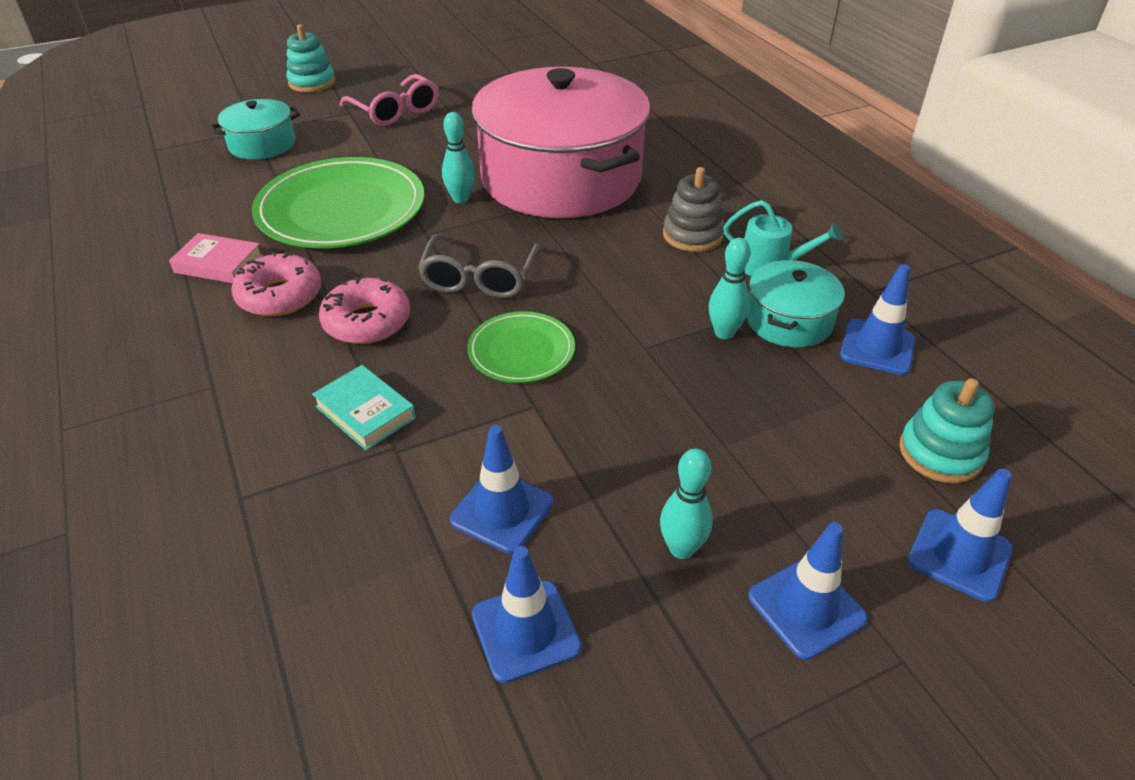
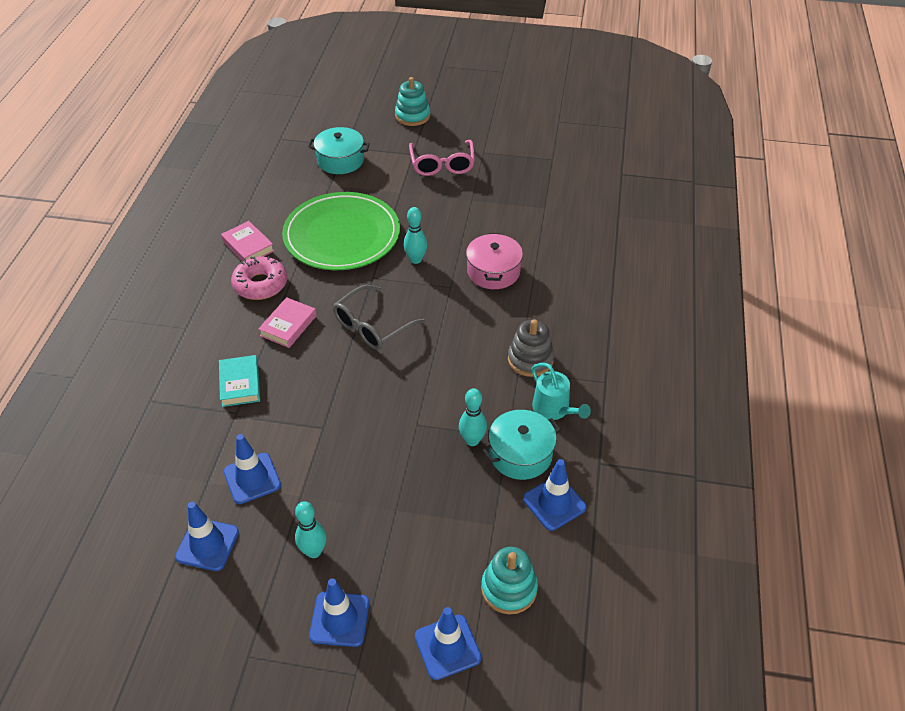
camera: 35 degrees right, 5 degrees up
pink donut [319,277,410,344] -> pink book [258,297,317,348]
green plate [467,311,575,383] -> none
pink pot [471,67,651,218] -> pink pot [466,233,523,289], size x0.44

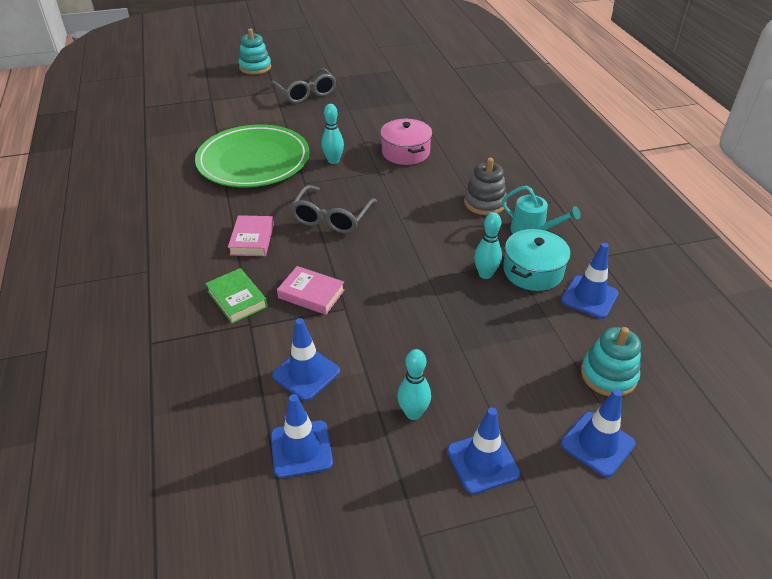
camera: 25 degrees left, 5 degrees down
turquoise book [219,355,260,407] -> green book [205,268,268,324]
pink book [221,221,274,261] -> pink book moved to [277,266,345,315]
pink donut [231,256,287,300] -> none
turquoise pot [308,127,370,174] -> none
pink glasses [409,140,475,176] -> grey glasses [270,68,336,103]

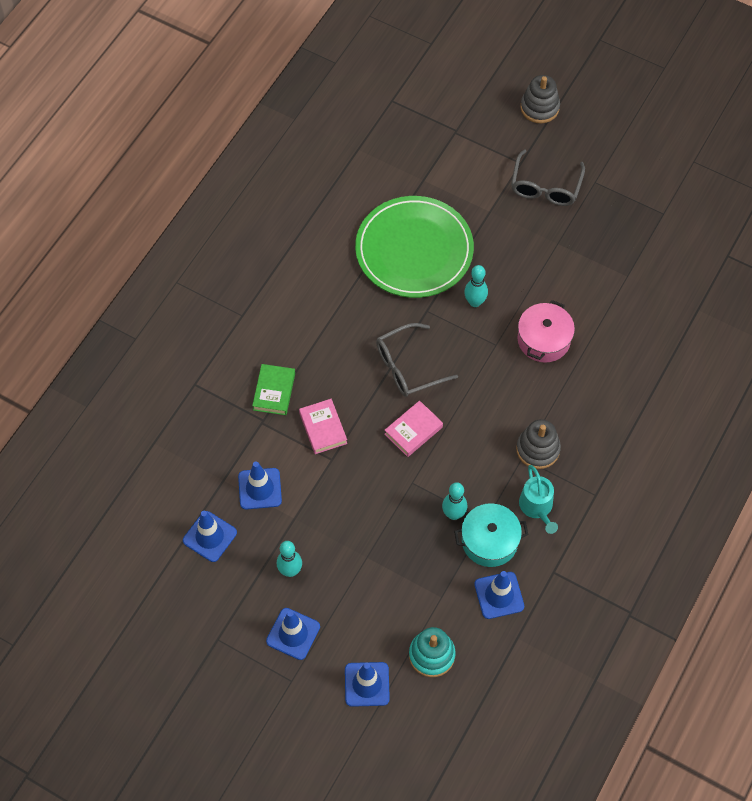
camera: 45 degrees right, 20 degrees up
pink book [228,215,274,256] -> pink book moved to [384,400,443,457]
turquoise stacking toy [239,29,271,75] -> grey stacking toy [521,75,560,123]

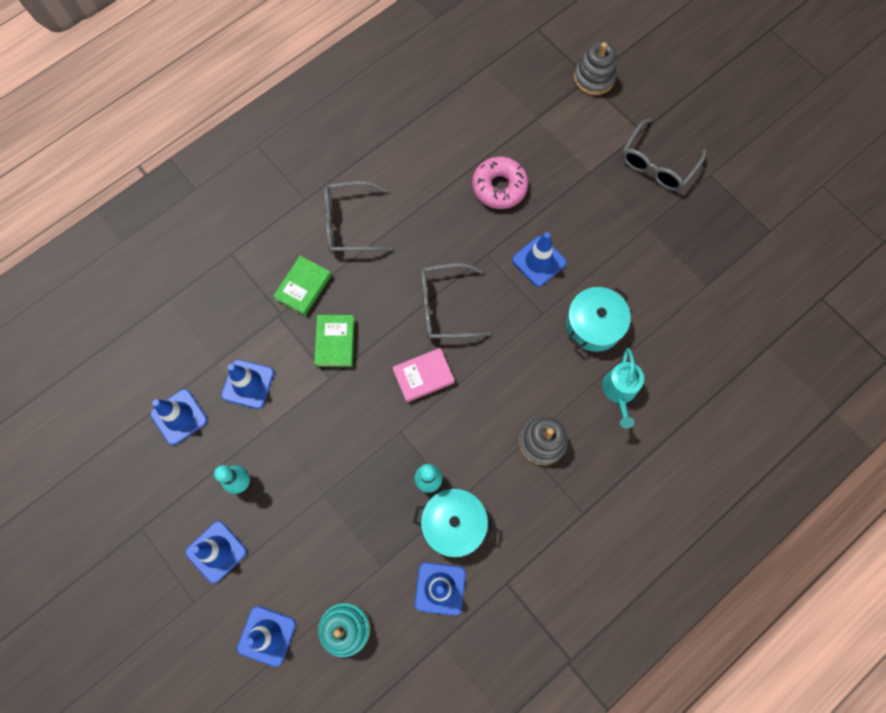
camera: 20 degrees right, 10 degrees up
pink book [299,399,347,454] -> green book [314,315,355,367]
green plate [355,196,474,298] -> pink donut [472,157,528,209]
turquoise bowling pin [464,265,488,307] -> blue traffic cone [512,232,567,287]
pink pot [518,300,575,363] -> turquoise pot [566,287,631,352]
turquoise watering can [519,465,558,534] -> turquoise watering can moved to [602,348,644,428]
grey stacking toy [521,75,560,123] -> grey stacking toy moved to [574,41,617,95]
none -> grey glasses [324,181,392,253]

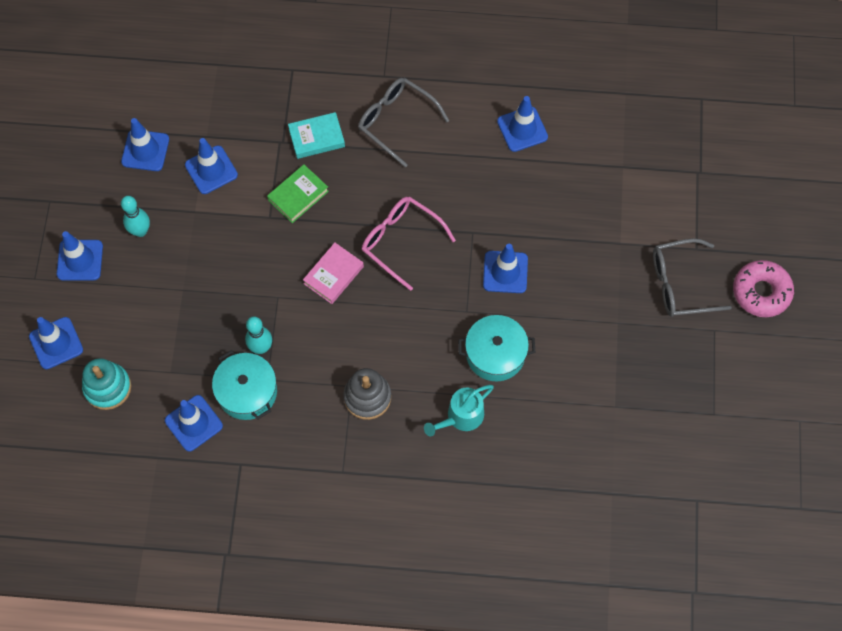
camera: 45 degrees right, 5 degrees down
green book [273,256,331,316] -> turquoise book [288,112,345,159]
pink book [392,348,455,403] -> pink book turned 75 degrees counterclockwise [303,243,364,304]
grey glasses [421,263,491,339] -> pink glasses [362,197,456,291]
pink donut [472,157,528,209] -> pink donut moved to [733,260,794,317]
grey stacking toy [574,41,617,95] -> none
none -> blue traffic cone [497,96,548,152]

